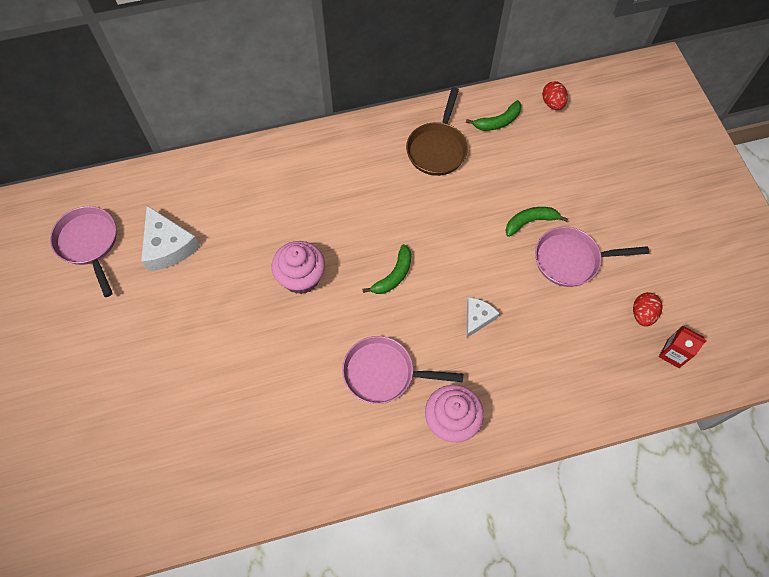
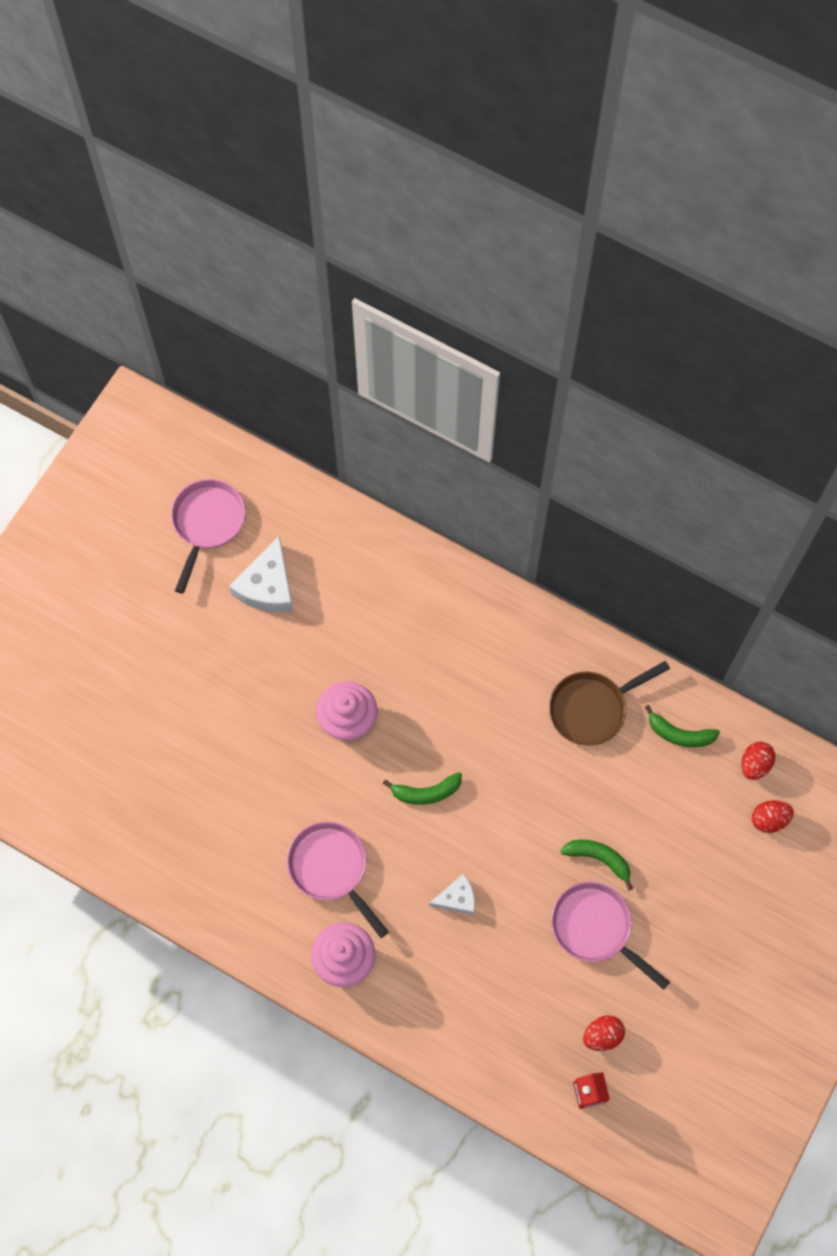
camera: 45 degrees right, 5 degrees up
none -> red egg [752,800,794,833]

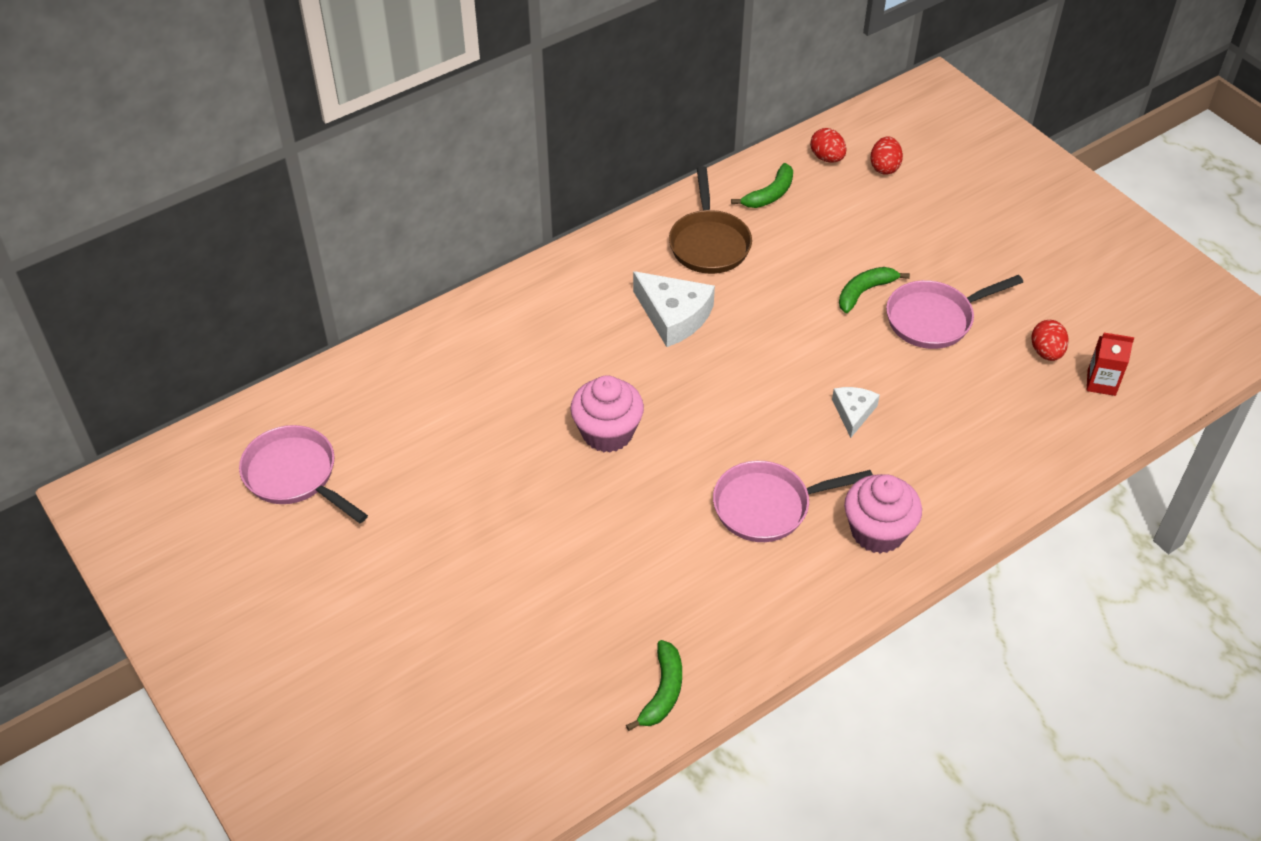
camera: 65 degrees left, 20 degrees down
white cheese [229,535,293,612] -> white cheese moved to [633,271,715,347]
green banana [383,772,462,805] -> green banana moved to [626,640,682,731]

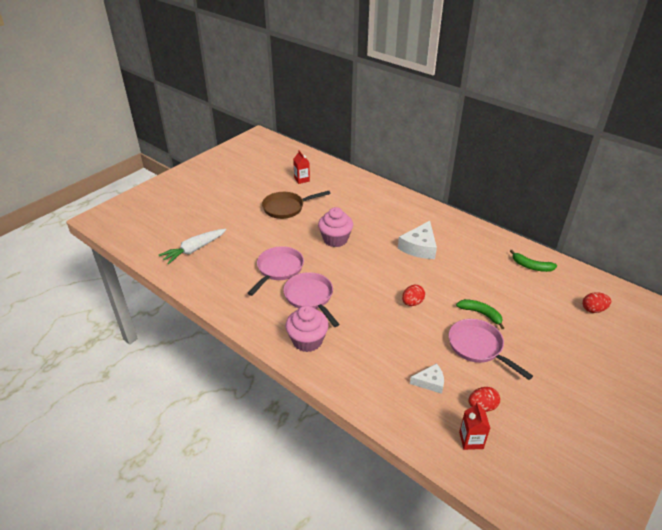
camera: 75 degrees right, 10 degrees down
pink pan [239,425,368,523] -> pink pan moved to [247,246,304,296]
green banana [626,640,682,731] -> none
brown pan [669,166,752,274] -> brown pan moved to [262,191,331,219]
red egg [810,128,846,163] -> red egg moved to [402,285,425,306]
white cheese [832,387,880,438] -> white cheese moved to [410,363,444,394]
none -> white carrot [159,229,226,265]
none -> red carton [293,150,310,184]

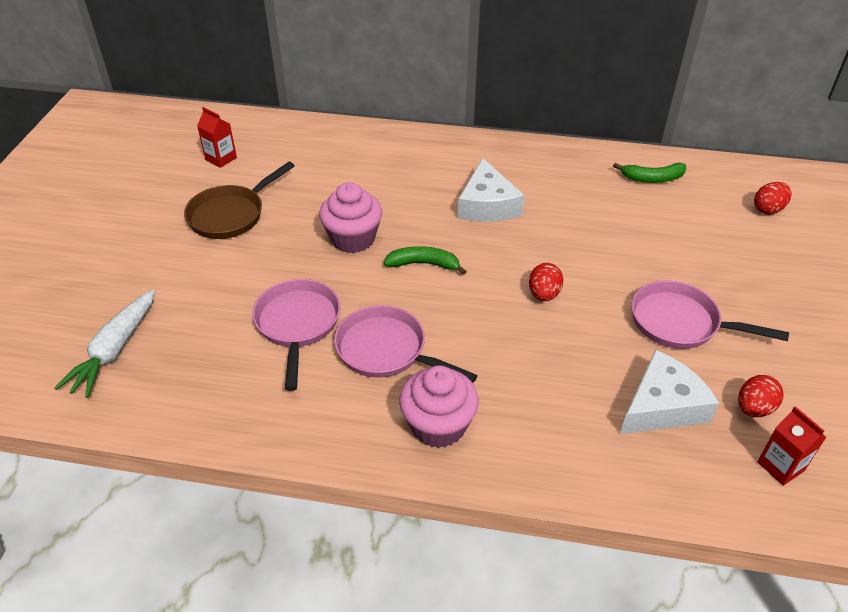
camera: 30 degrees left, 5 degrees up
white cheese [410,363,444,394] -> white cheese [620,350,719,434], size x1.71
green banana [456,299,504,329] -> green banana moved to [384,246,467,275]

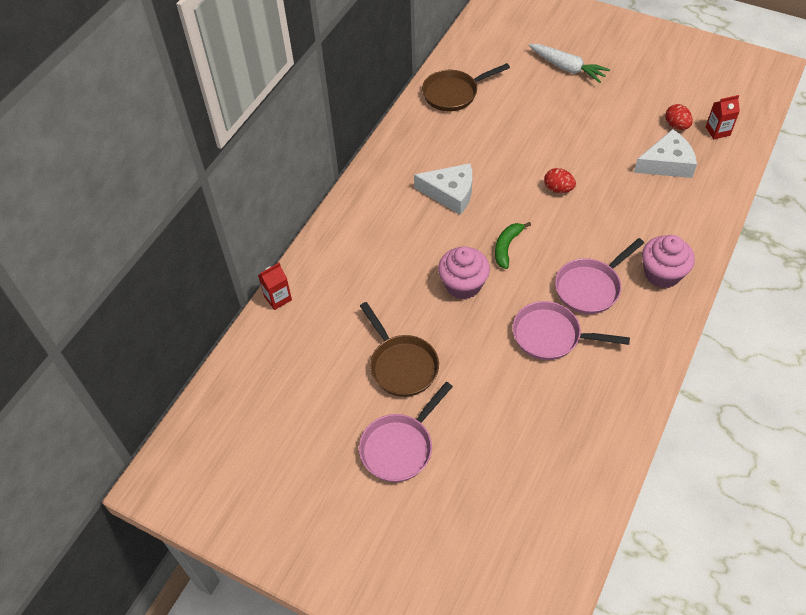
camera: 70 degrees left, 10 degrees up
white carrot [54,289,155,398] -> white carrot moved to [529,44,610,83]
red carton [197,107,237,168] -> red carton moved to [258,263,292,310]
green banana [613,163,686,183] -> brown pan [422,63,510,111]
white cheese [620,350,719,434] -> white cheese turned 90 degrees clockwise [634,129,697,178]
pink pan [631,280,789,349] -> pink pan moved to [359,382,453,482]
red egg [754,182,792,214] -> none

